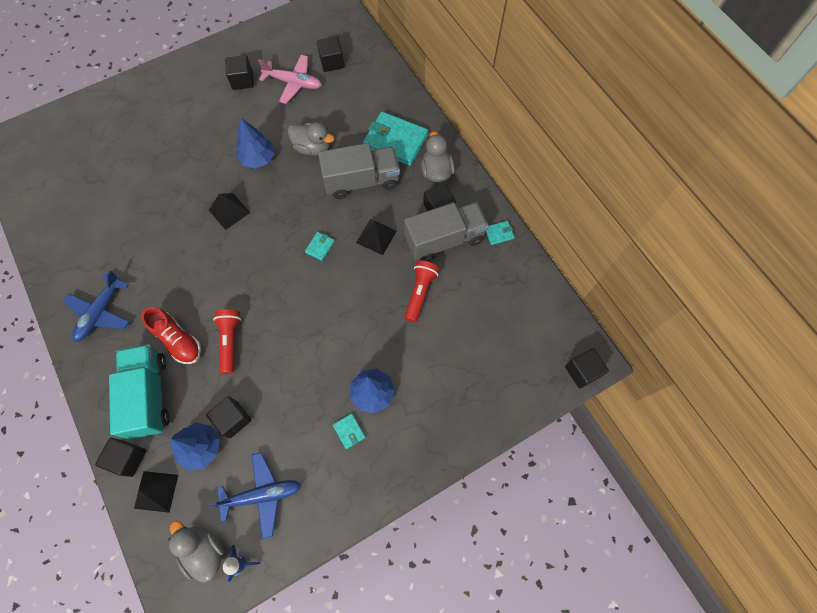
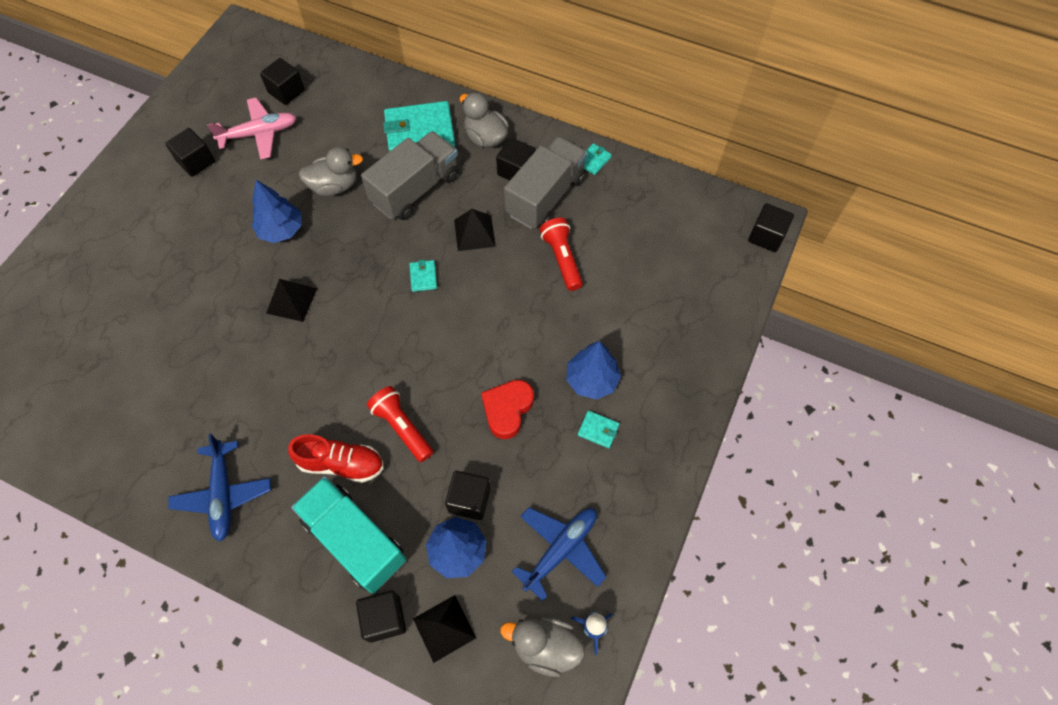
camera: 35 degrees left, 5 degrees down
none -> red heart [481,380,534,439]

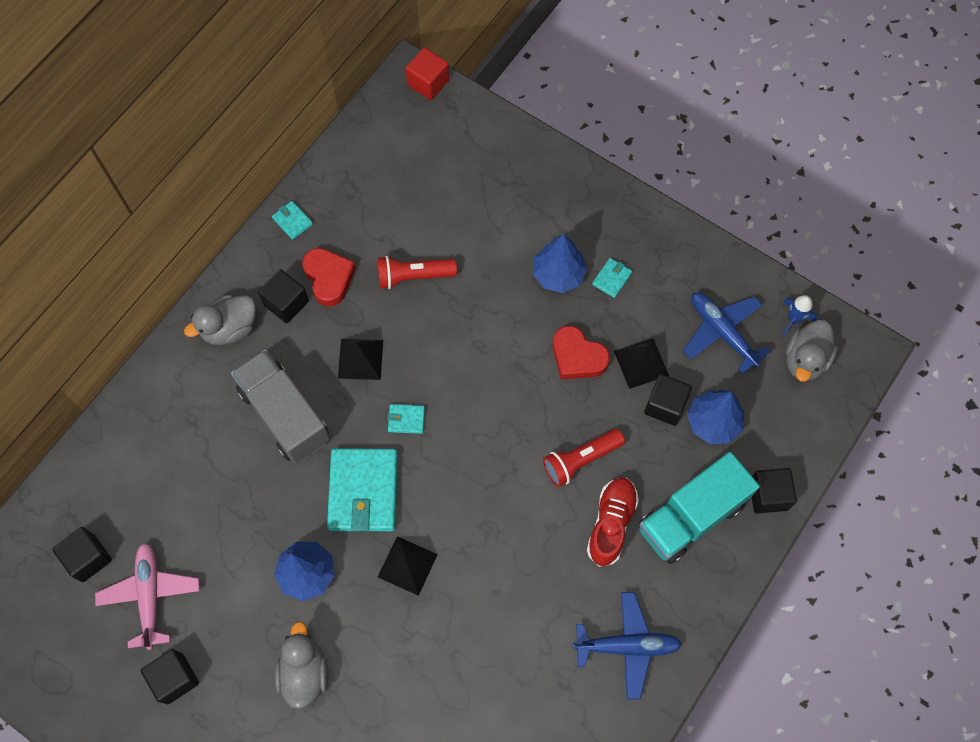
camera: 80 degrees left, 5 degrees up
grey duck [299,147,363,196] -> grey duck moved to [275,621,328,709]
turquoise wallet [383,101,455,152] -> turquoise wallet moved to [327,448,398,531]
black pyramid [413,595,476,663] -> black pyramid moved to [614,338,669,389]
grey truck [504,136,587,229] -> red heart [302,248,356,307]
black cube [748,203,794,252] -> red cube [405,48,449,100]

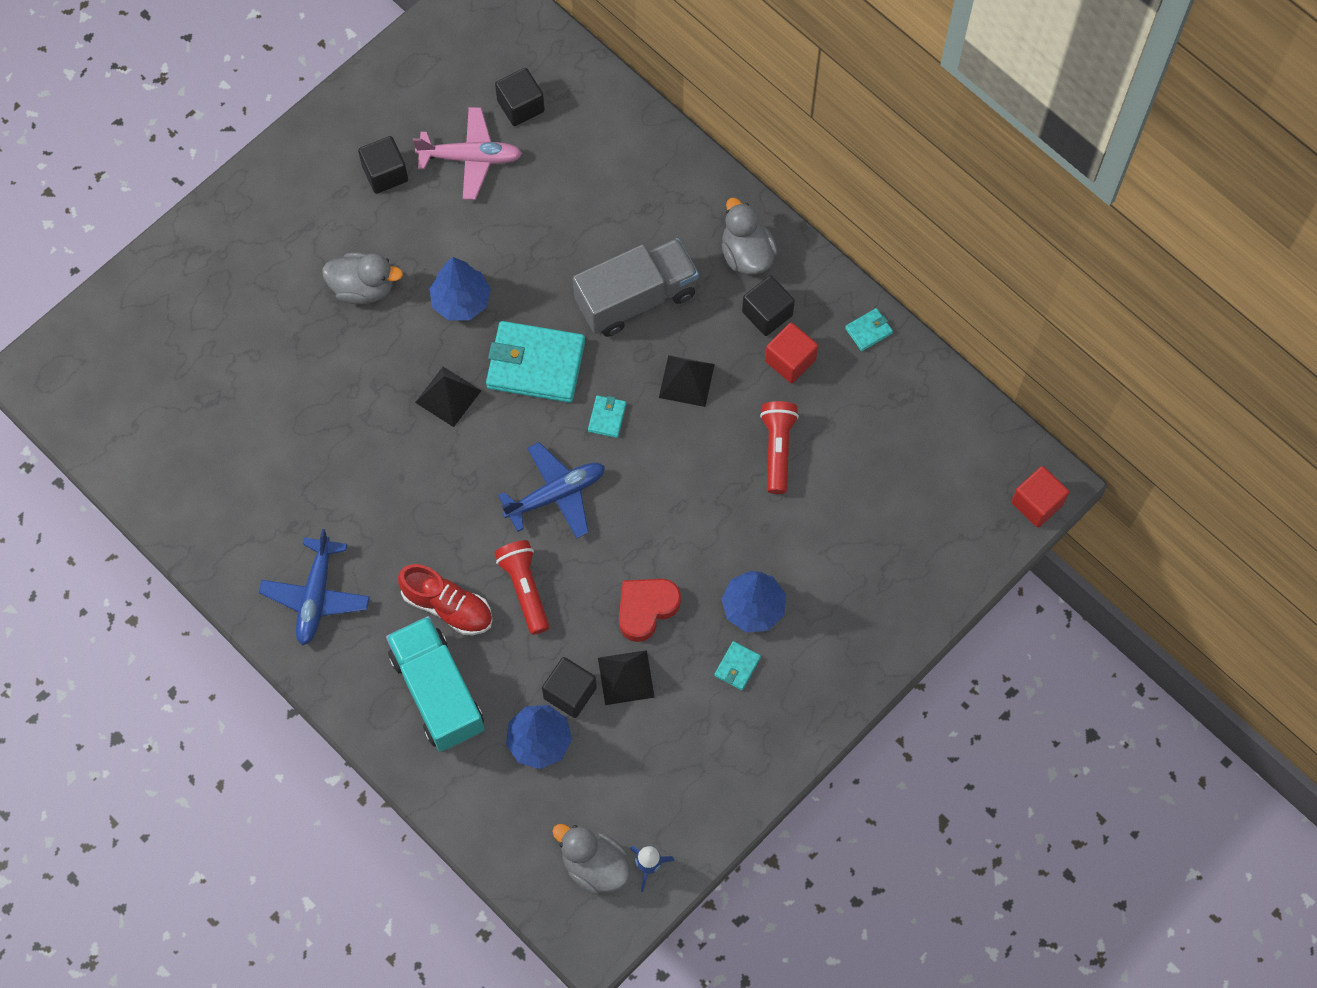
camera: 100 degrees right, 0 degrees up
red heart [302,248,356,307] -> red cube [765,323,818,383]
turquoise wallet [592,258,632,298] -> turquoise wallet turned 75 degrees clockwise [714,641,761,690]
blue plane [683,293,771,374] -> blue plane moved to [498,442,605,539]
black cube [751,468,797,513] -> none

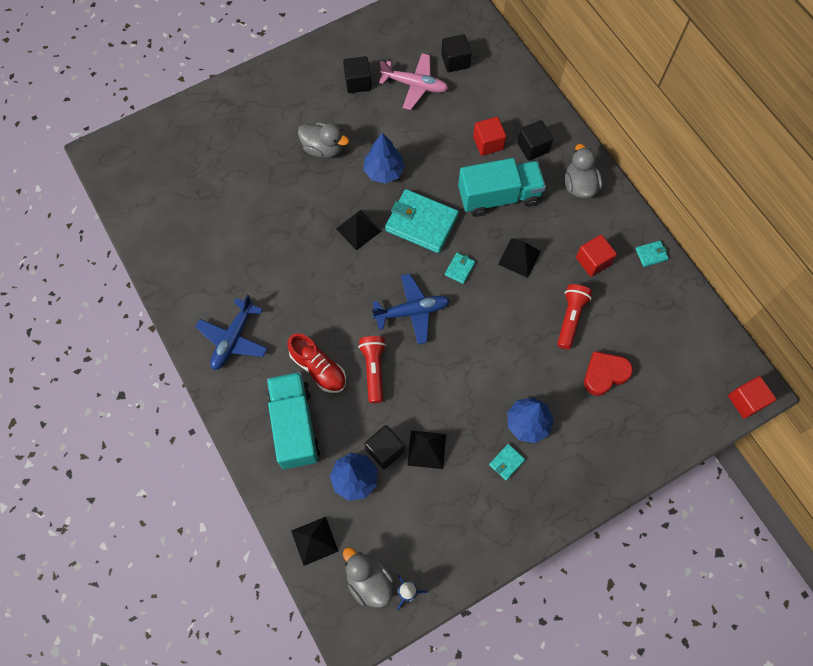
camera: 15 degrees right, 0 degrees up
grey truck [573,238,699,337] -> turquoise truck [458,158,546,217]
red heart [619,579,681,642] -> red heart moved to [584,351,633,396]
black cube [742,275,795,336] -> black cube moved to [517,120,553,161]
none -> black pyramid [291,517,339,566]
none -> red cube [473,117,506,156]

